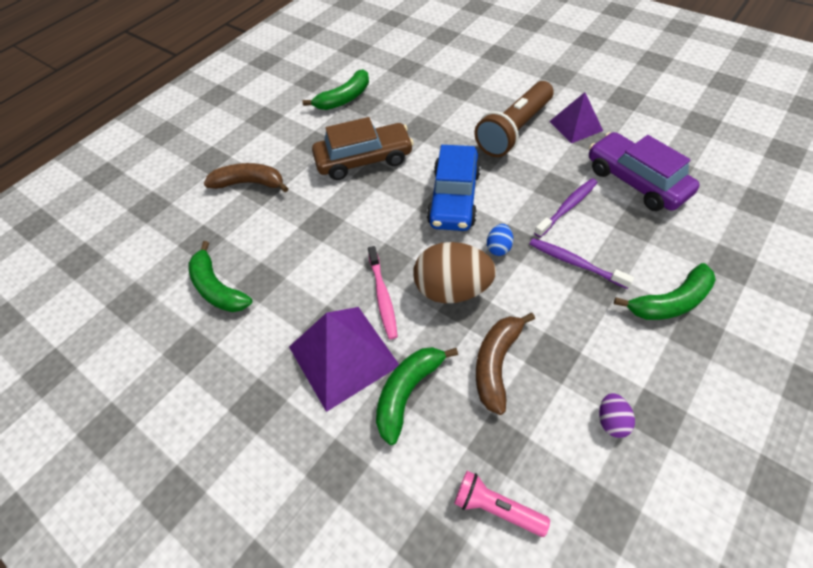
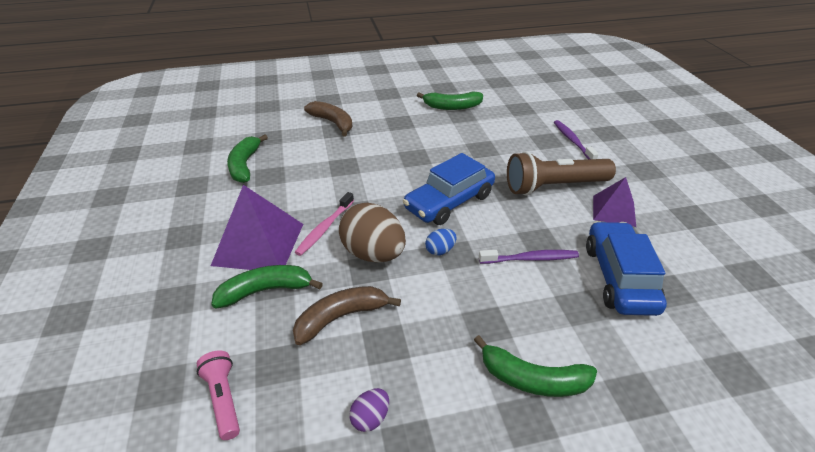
camera: 35 degrees right, 15 degrees down
brown car [312,117,414,180] -> none
purple toothbrush [530,238,634,289] -> purple toothbrush moved to [554,120,599,159]
purple car [589,132,700,211] -> blue car [586,221,667,316]

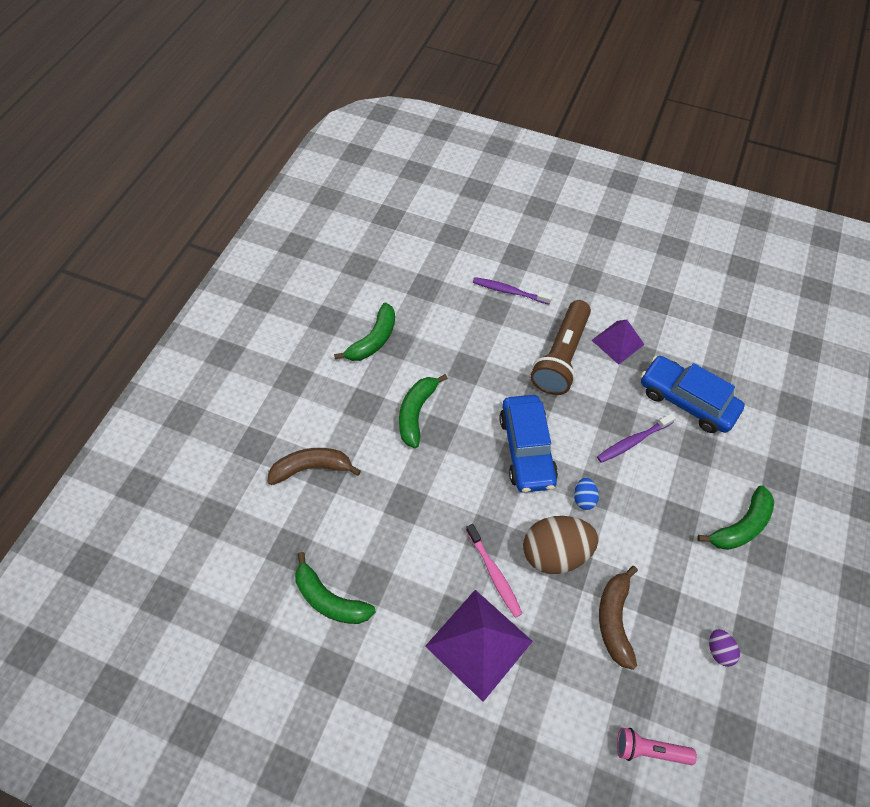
camera: 55 degrees left, 20 degrees up
green banana [211,265,323,308] -> green banana moved to [399,374,448,448]
purple toothbrush [479,250,579,264] -> purple toothbrush turned 150 degrees counterclockwise [597,413,676,463]

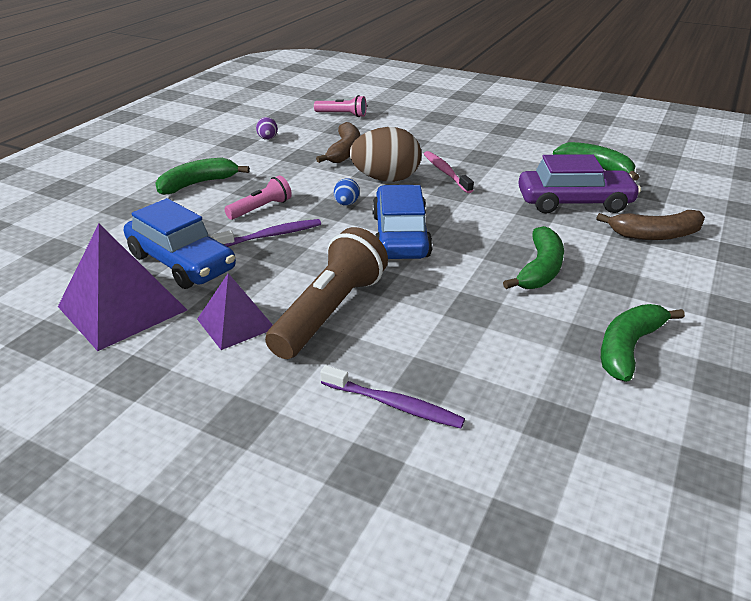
camera: 175 degrees left, 25 degrees down
purple pyramid [425,590,533,702] -> purple pyramid moved to [58,224,187,351]
none -> pink flashlight [224,175,292,220]
none -> purple car [518,154,641,214]

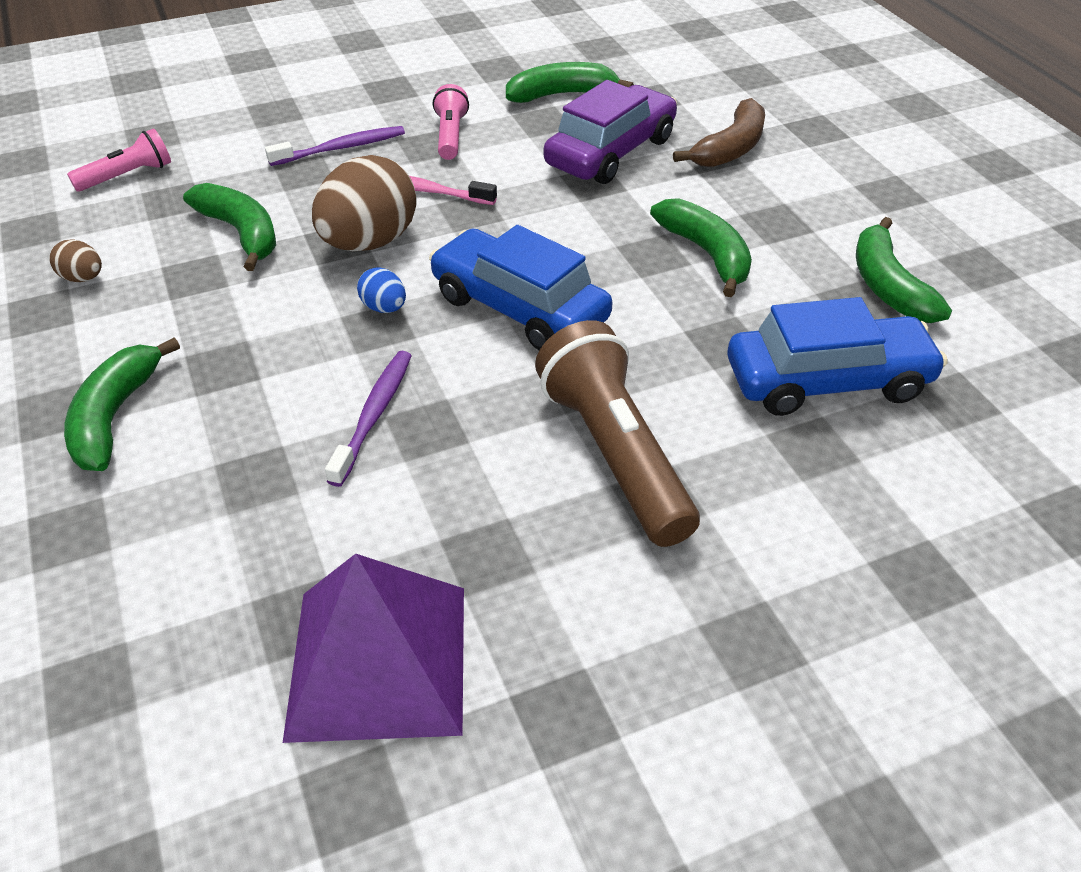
camera: 50 degrees left, 10 degrees up
blue car [124,198,236,289] -> blue car moved to [728,297,948,416]
purple pyramid [197,273,273,350] -> none
pink flashlight [224,175,292,220] -> pink flashlight moved to [433,84,469,160]
purple egg [256,117,278,140] -> brown egg [49,239,102,282]
brown banana [316,122,360,163] -> green banana [183,183,276,271]
purple toothbrush [320,365,465,428] -> purple toothbrush moved to [265,126,405,166]

